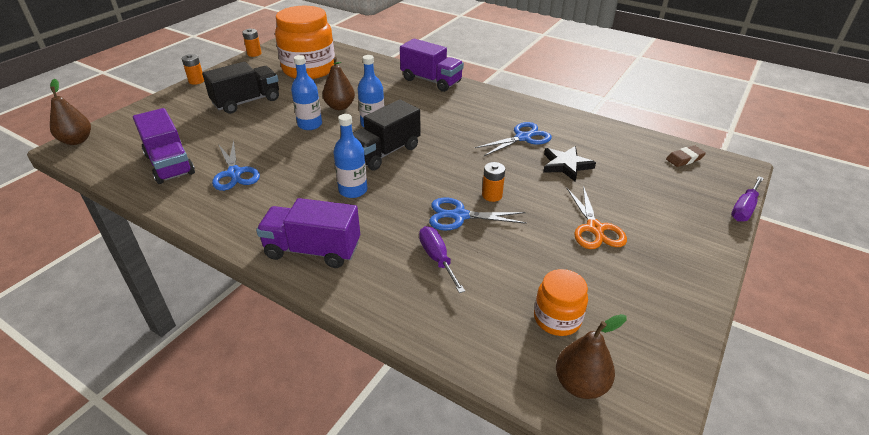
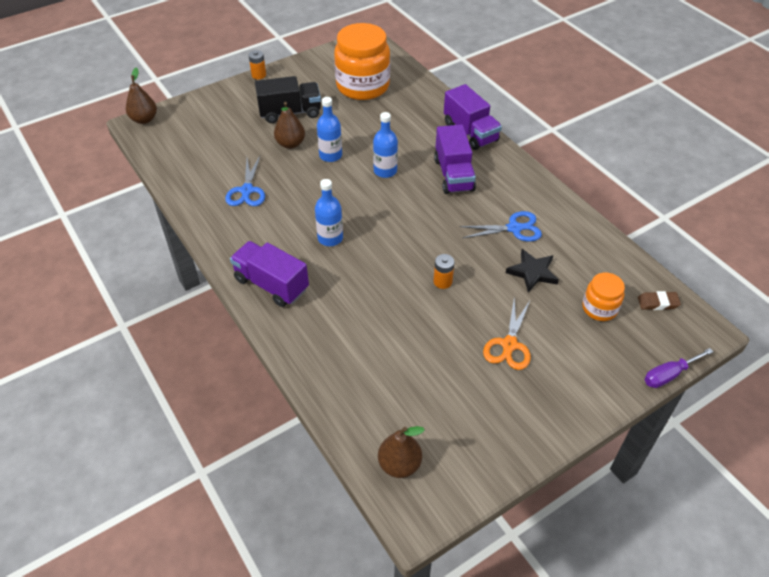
camera: 25 degrees right, 10 degrees up
purple truck [133,108,195,184] -> purple truck moved to [434,124,476,194]
orange battery [242,29,262,57] -> none
brown pear [323,57,355,110] -> brown pear moved to [274,102,305,149]
black truck [353,99,421,171] -> none
purple screwdriver [419,226,465,293] -> none
blue scissors [429,197,527,231] -> none
orange jar [534,269,588,336] -> orange jar moved to [582,273,625,321]

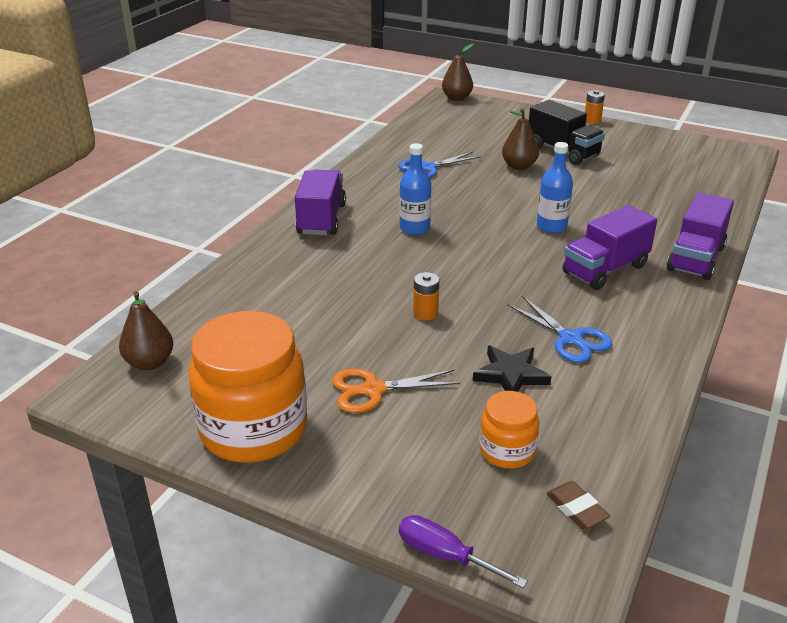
camera: 60 degrees right, 15 degrees down
blue bottle [317,97,342,162] -> none
orange jar [334,23,390,100] -> orange jar moved to [188,311,307,463]

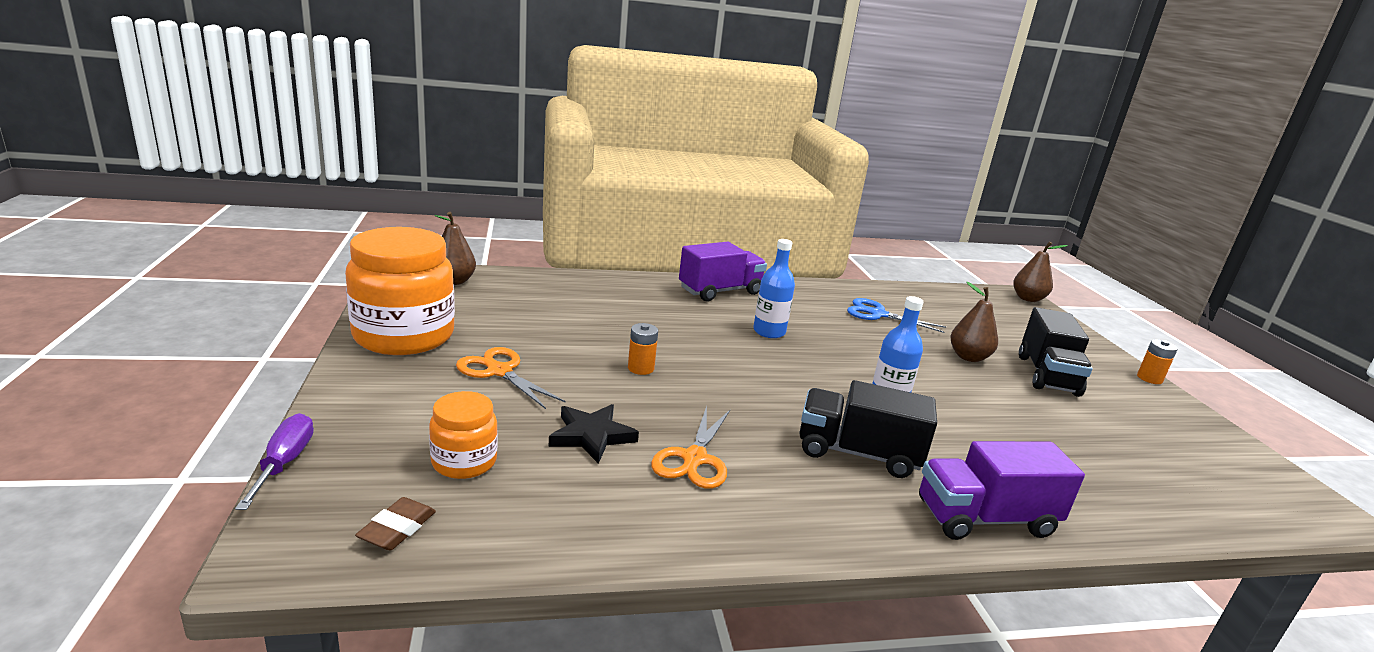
camera: 50 degrees right, 10 degrees down
blue scissors [508,297,612,363] -> orange scissors [651,406,730,489]
purple truck [563,205,657,290] -> black truck [799,380,937,478]

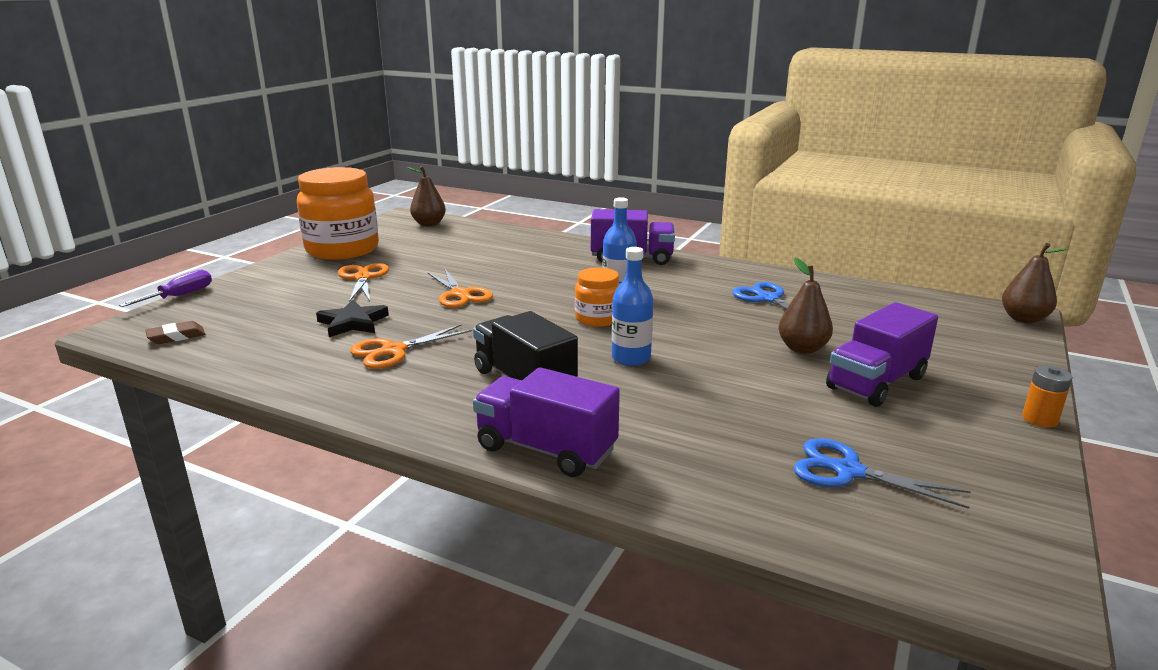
camera: 40 degrees right, 0 degrees up
orange jar [429,391,498,479] -> orange jar moved to [575,267,620,327]
orange battery [628,323,658,375] -> orange scissors [427,269,493,308]
black truck [1019,307,1093,397] -> purple truck [826,302,938,407]
none -> blue scissors [793,438,971,509]

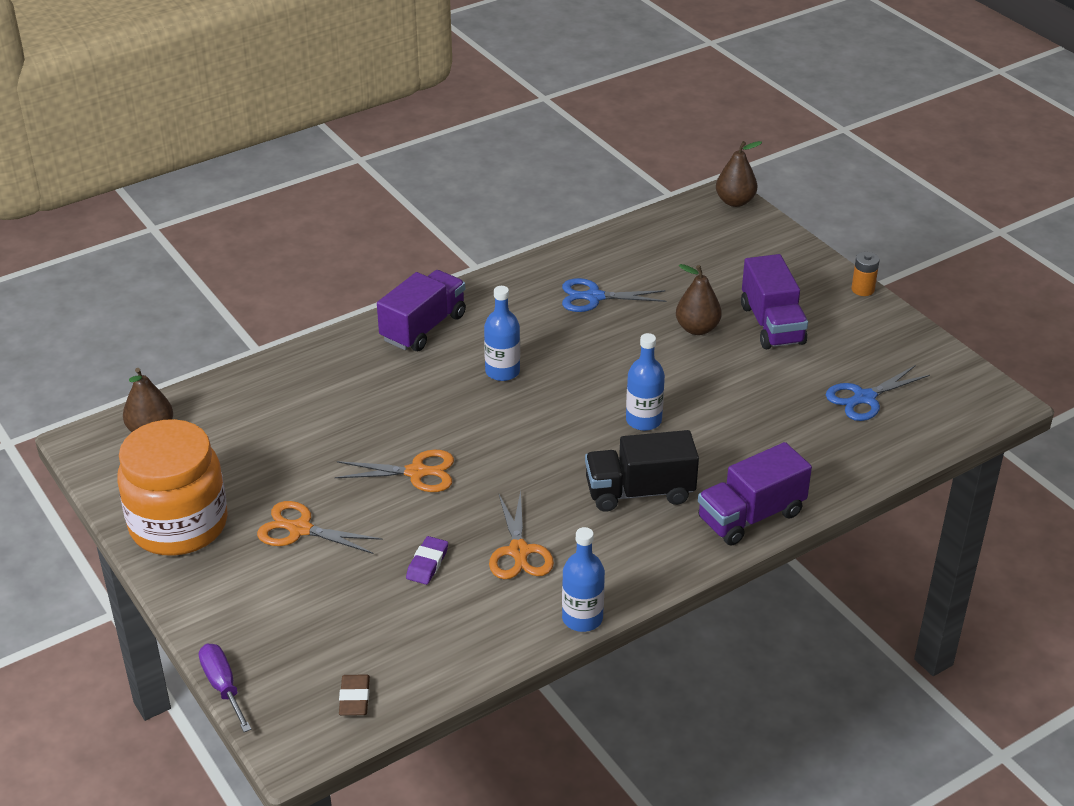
camera: 60 degrees left, 15 degrees up
black star [316,299,389,337] -> purple eraser [406,536,448,585]
orange jar [575,267,620,327] -> none
none -> blue bottle [562,527,605,632]

